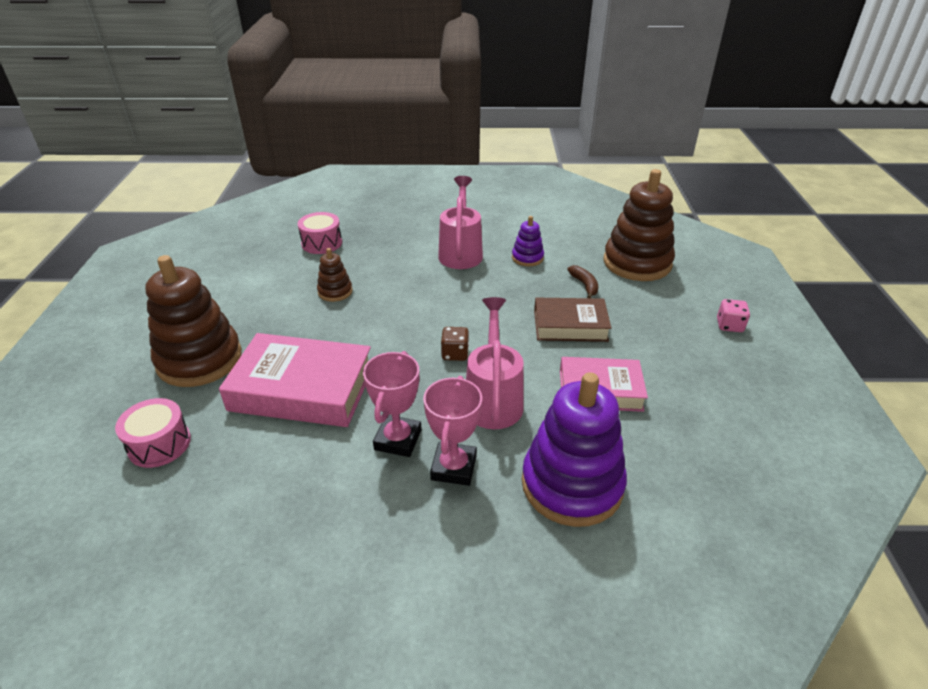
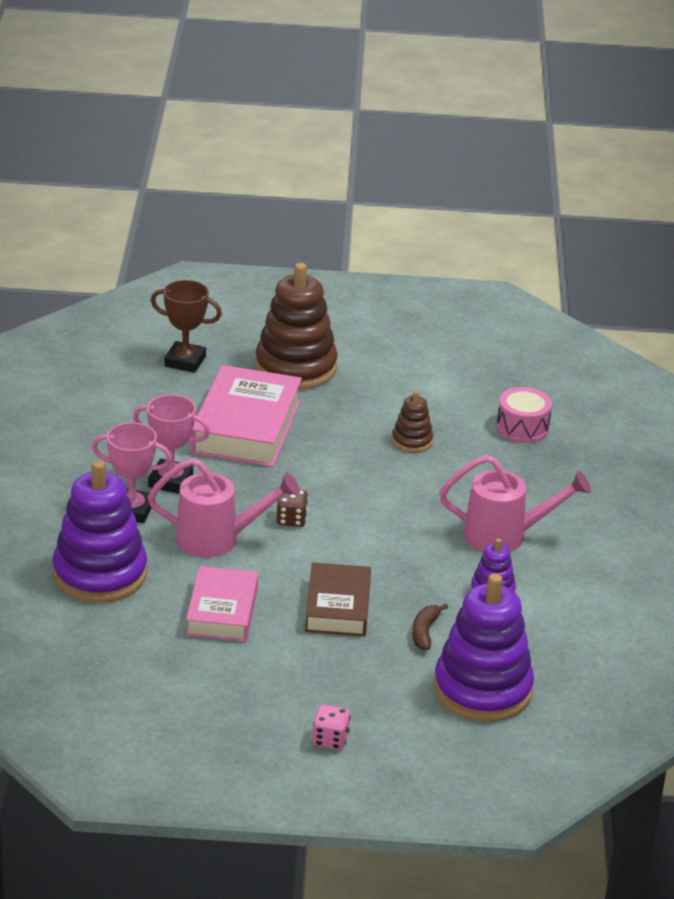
camera: 90 degrees right, 5 degrees down
pink drum [115,398,191,468] -> brown trophy [151,280,222,373]
brown banana [567,265,598,298] -> brown banana turned 120 degrees clockwise [412,604,448,650]
brown stacking toy [604,169,675,281] -> purple stacking toy [434,573,534,722]

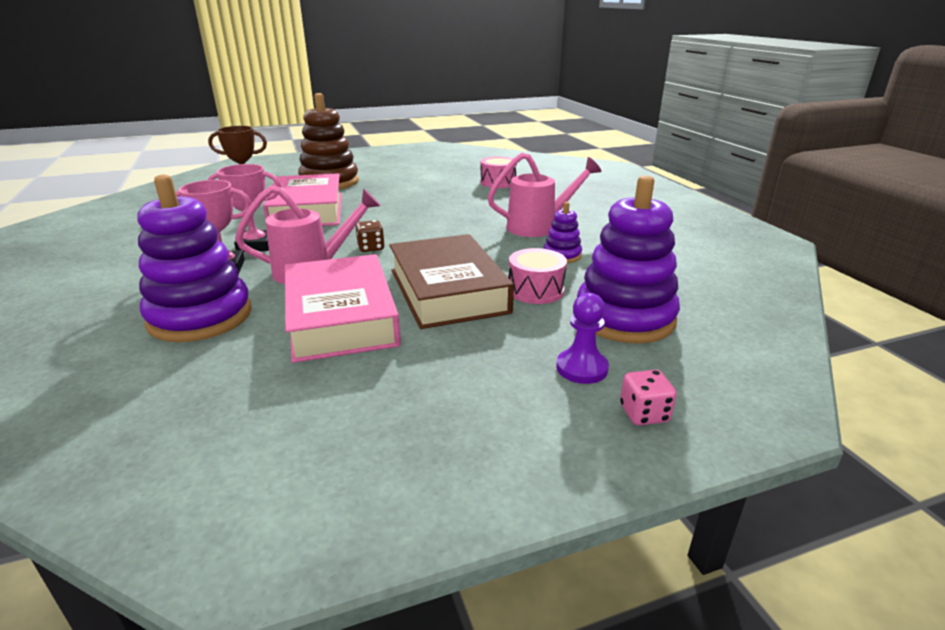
camera: 20 degrees left, 5 degrees down
pink book [186,566,258,642] -> pink book [285,254,401,363], size x1.56
brown book [305,562,371,637] -> brown book [389,234,514,329], size x1.56
pink dice [312,705,351,750] -> pink dice moved to [620,370,677,425]
brown stacking toy [392,390,433,452] -> none
brown banana [412,604,448,650] -> pink drum [509,248,567,304]
none -> purple pawn [556,293,609,384]

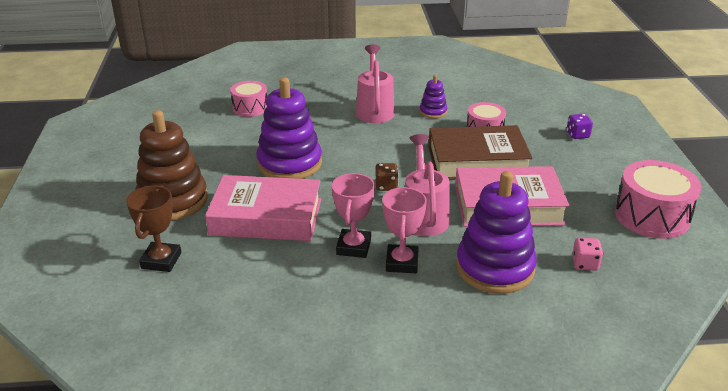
camera: 75 degrees left, 5 degrees up
purple pawn [556,293,609,384] -> purple dice [567,114,593,139]
purple stacking toy [577,175,680,344] -> purple stacking toy moved to [256,77,322,179]
pink dice [620,370,677,425] -> pink dice moved to [572,238,603,271]
none -> pink drum [615,160,701,239]

